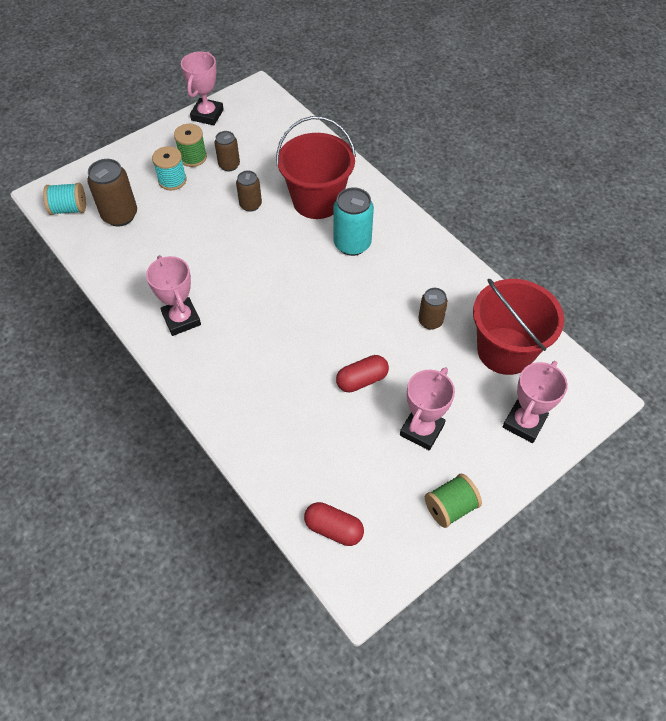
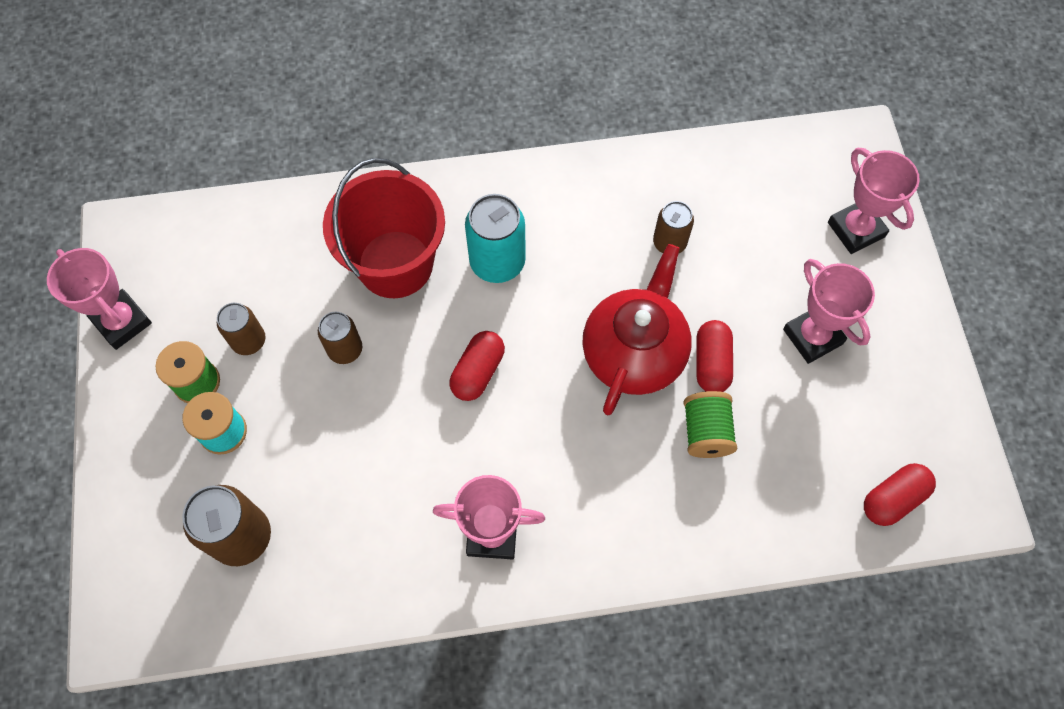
camera: 60 degrees left, 10 degrees up
turquoise spool [43,183,86,215] -> none
green spool [425,474,482,528] -> green spool moved to [684,391,737,458]
red bucket [473,279,564,375] -> none
none -> red capsule [449,331,505,401]
none -> red teapot [582,244,691,415]

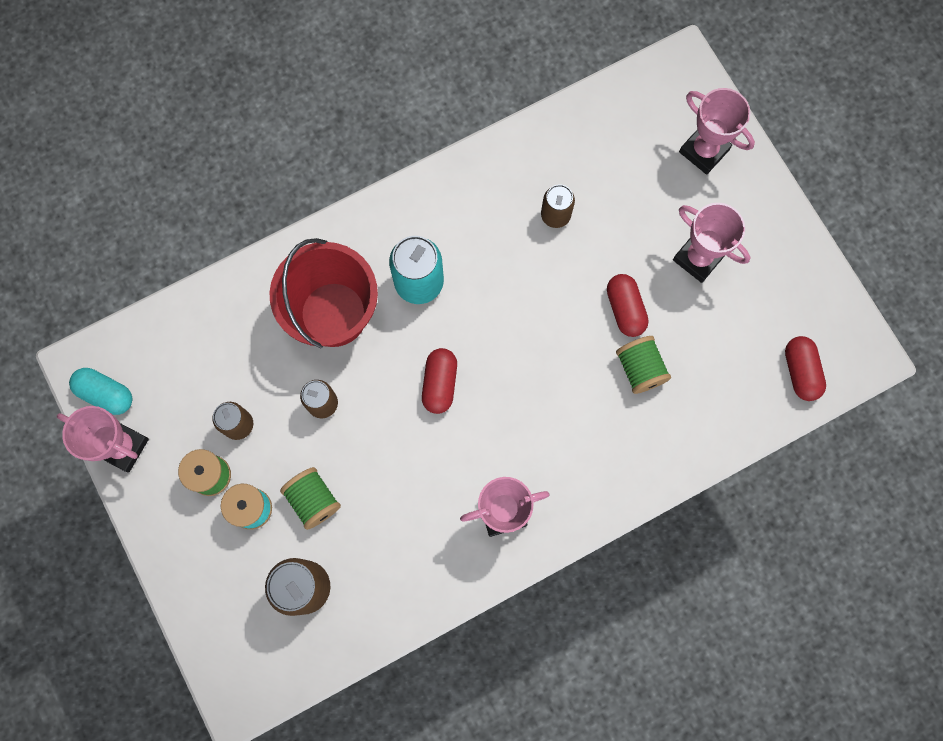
camera: 20 degrees left, 10 degrees up
red teapot [582,244,691,415] -> none
red capsule [864,463,936,526] -> red capsule turned 45 degrees counterclockwise [785,336,826,401]
none -> turquoise capsule [69,368,133,415]
none -> green spool [280,467,341,530]

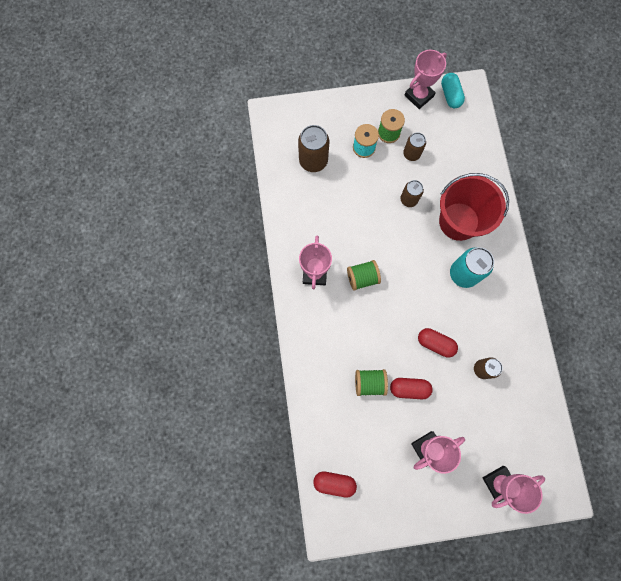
camera: 110 degrees right, 0 degrees up
turquoise capsule [69,368,133,415] -> turquoise capsule turned 60 degrees counterclockwise [441,73,465,108]
green spool [280,467,341,530] -> green spool moved to [347,260,381,291]
red capsule [422,348,457,414] -> red capsule moved to [418,328,458,357]

